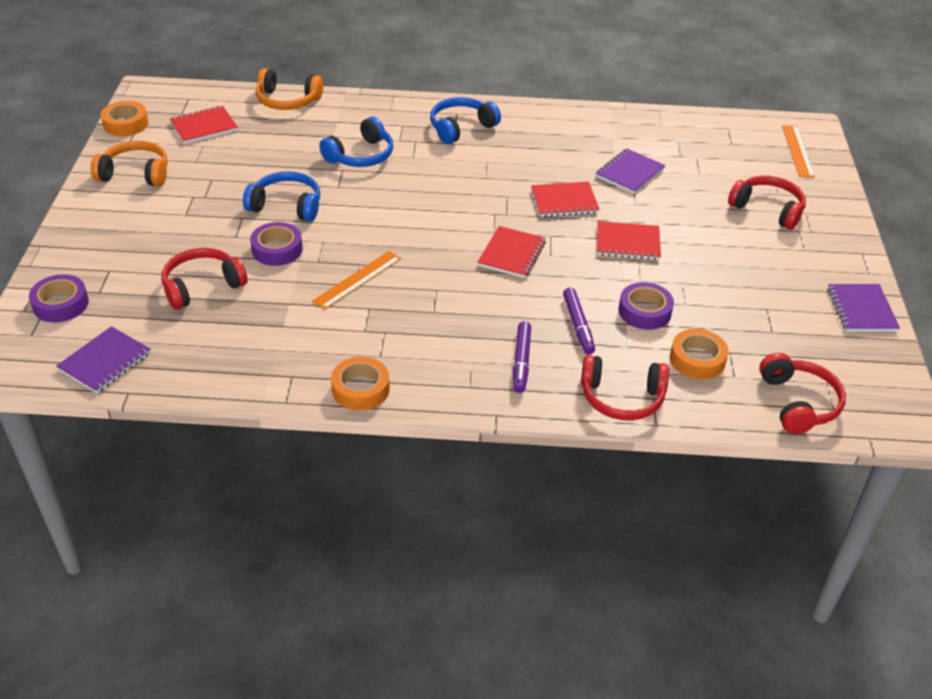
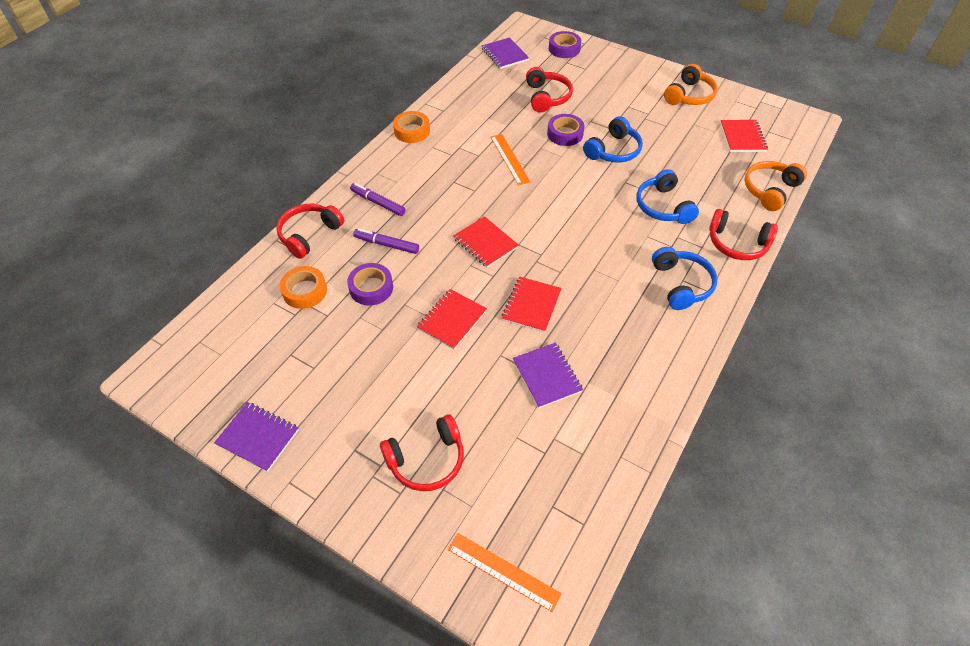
camera: 120 degrees right, 10 degrees up
orange tape [101,101,149,136] -> none
red headphones [759,353,846,434] -> red headphones moved to [709,209,778,260]

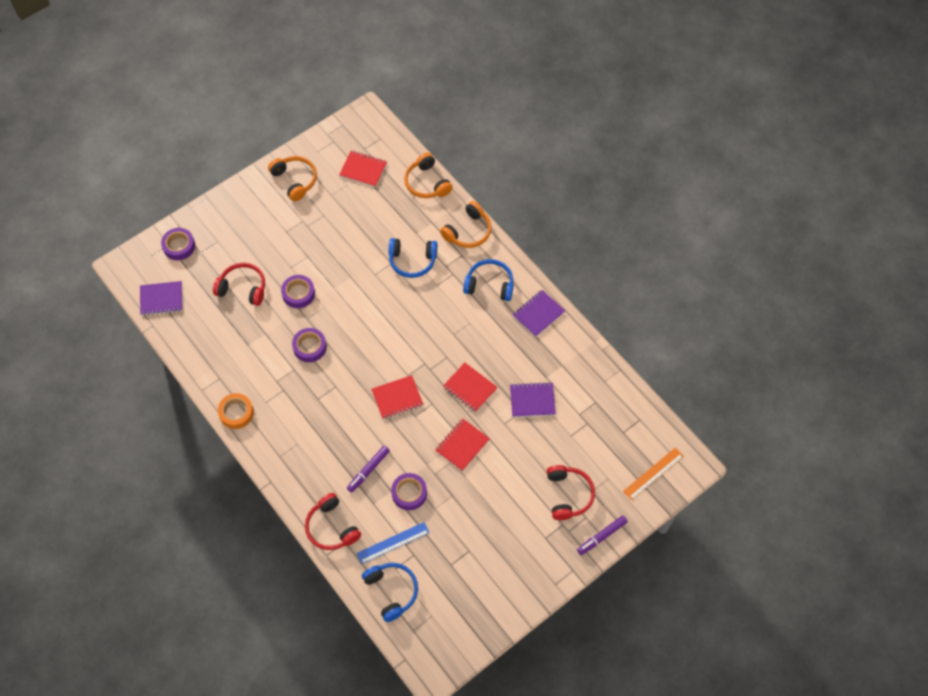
camera: 70 degrees left, 10 degrees up
purple notebook [214,402,299,472] -> purple notebook moved to [513,290,565,337]
orange tape [280,266,327,309] -> blue ruler [356,522,429,564]
purple marker [350,183,406,216] -> purple marker moved to [577,516,628,555]
red notebook [417,289,487,349] -> red notebook turned 75 degrees clockwise [435,419,490,471]
orange ruler [491,134,531,185] -> purple tape [292,328,327,362]
blue headphones [583,116,643,163] -> blue headphones moved to [362,563,418,622]
red headphones [709,209,778,260] -> orange headphones [440,201,492,248]

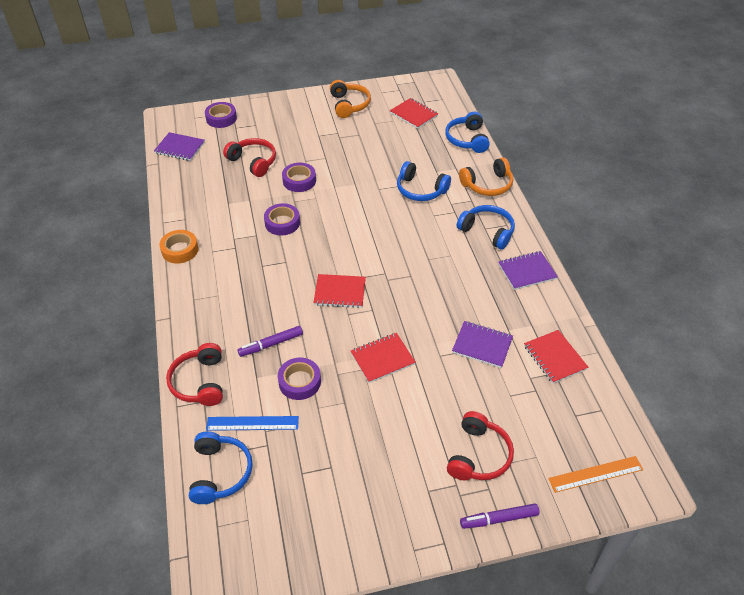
camera: 25 degrees right, 15 degrees down
orange headphones [404,153,453,198] -> blue headphones [445,112,490,153]
red notebook [443,363,498,412] -> red notebook moved to [524,330,588,383]

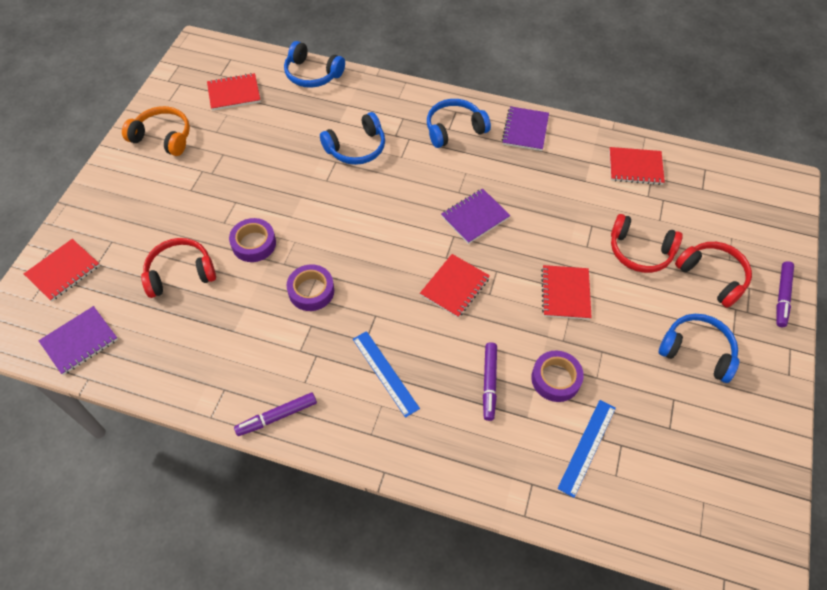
camera: 60 degrees left, 10 degrees up
orange tape [159,230,198,264] -> purple marker [234,392,317,436]
red headphones [166,343,223,406] -> red headphones moved to [611,214,683,273]
blue headphones [189,431,253,504] -> blue headphones moved to [659,314,739,383]
purple tape [205,102,237,128] -> red notebook [24,239,100,301]
purple notebook [452,321,513,368] -> purple notebook moved to [441,188,511,244]
orange headphones [459,158,513,196] -> none
orange ruler [548,456,643,493] -> none
none -> blue ruler [353,331,420,418]

